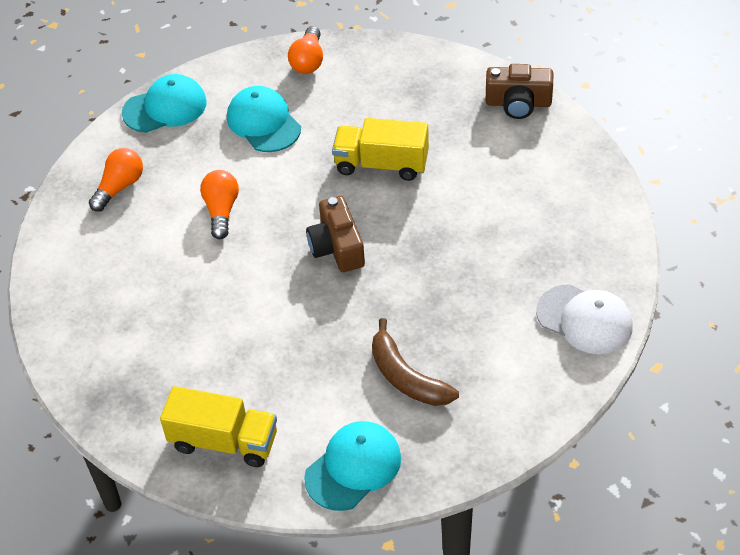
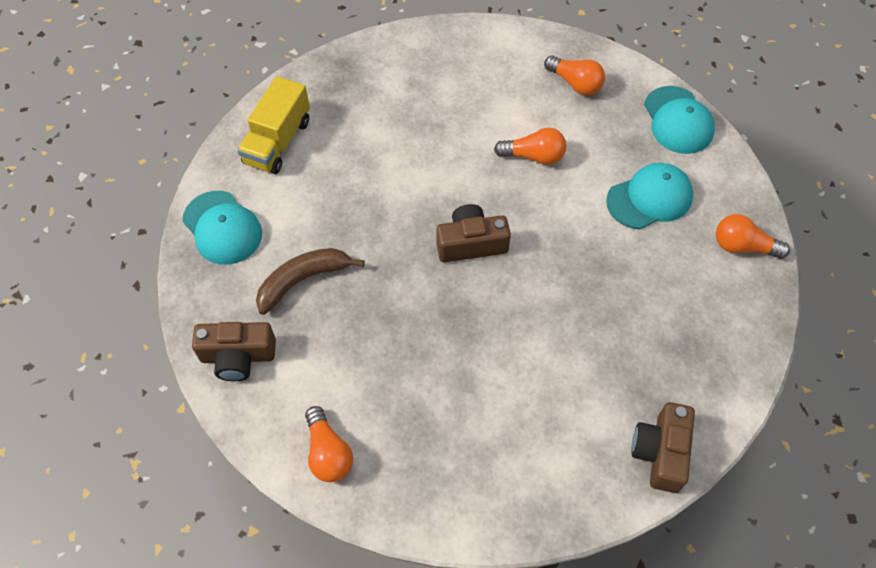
camera: 95 degrees right, 10 degrees up
yellow truck [332,118,429,181] -> none
white cap [536,284,633,354] -> orange light bulb [305,406,353,482]
none -> brown camera [192,322,276,381]

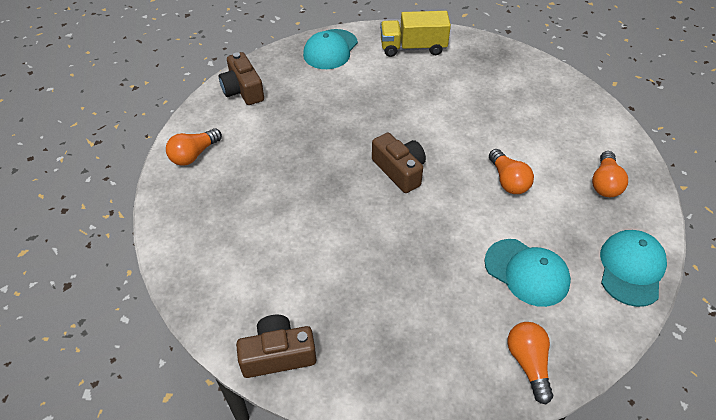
camera: 65 degrees right, 10 degrees down
brown banana [256,248,365,315] -> none
turquoise cap [644,86,715,154] -> turquoise cap turned 150 degrees clockwise [600,230,667,307]

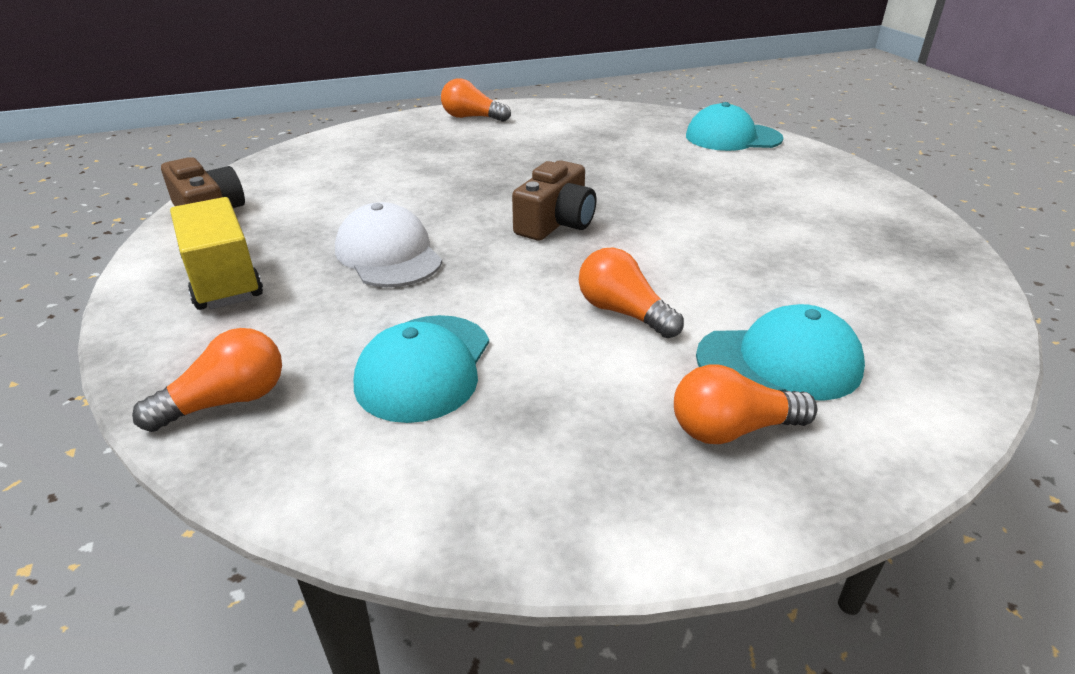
camera: 65 degrees right, 15 degrees down
brown camera [219,52,264,105] -> none
yellow truck [380,11,451,57] -> yellow truck moved to [170,197,263,310]
orange light bulb [489,149,534,194] -> orange light bulb turned 90 degrees clockwise [579,248,684,338]
turquoise cap [600,230,667,307] -> turquoise cap moved to [696,304,865,401]
none -> white cap [335,202,442,287]

